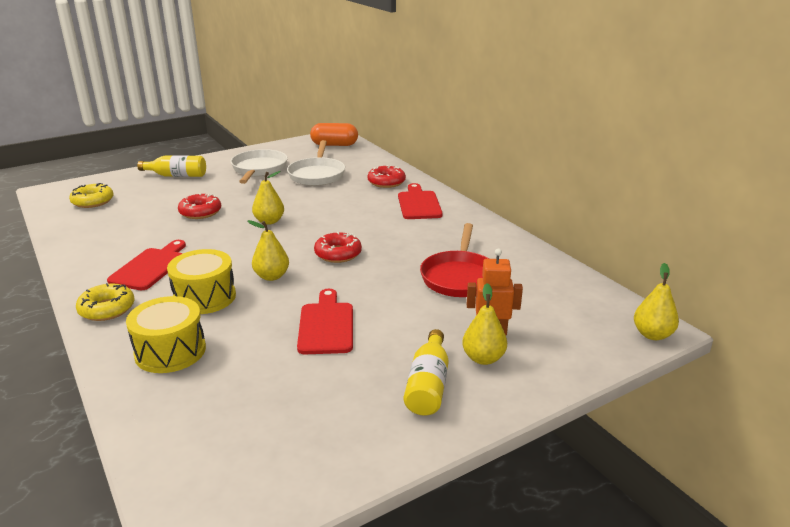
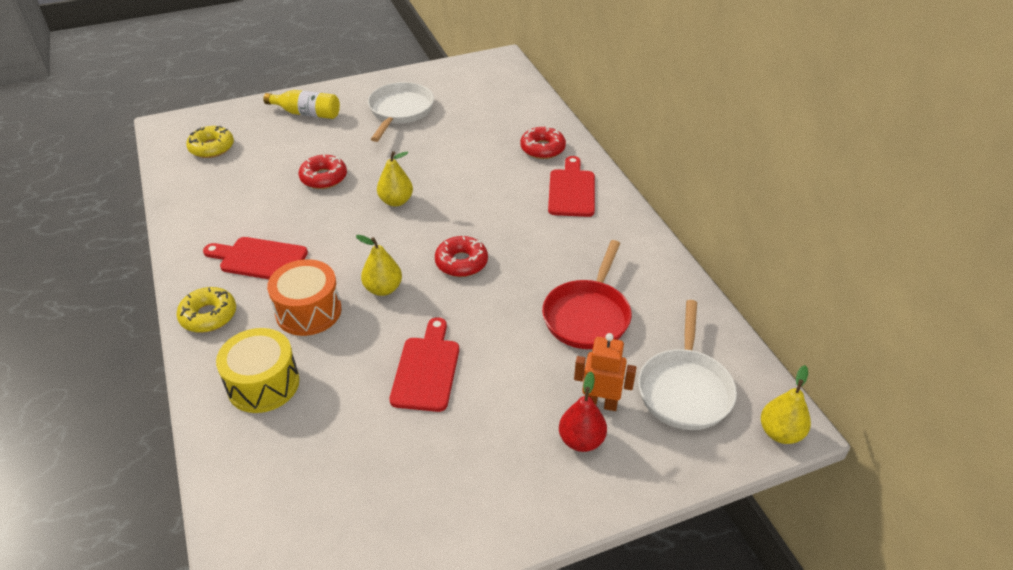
camera: 10 degrees right, 15 degrees up
red cutting board [107,240,186,290] -> red cutting board turned 105 degrees counterclockwise [203,237,308,279]
yellow drum [167,249,236,314] -> orange drum [267,259,342,336]
white pan [287,140,345,186] -> white pan moved to [638,300,737,430]
orange capsule [310,123,358,146] -> none
yellow bottle [404,329,449,416] -> none
yellow pear [462,283,507,365] -> red pear [559,372,607,452]

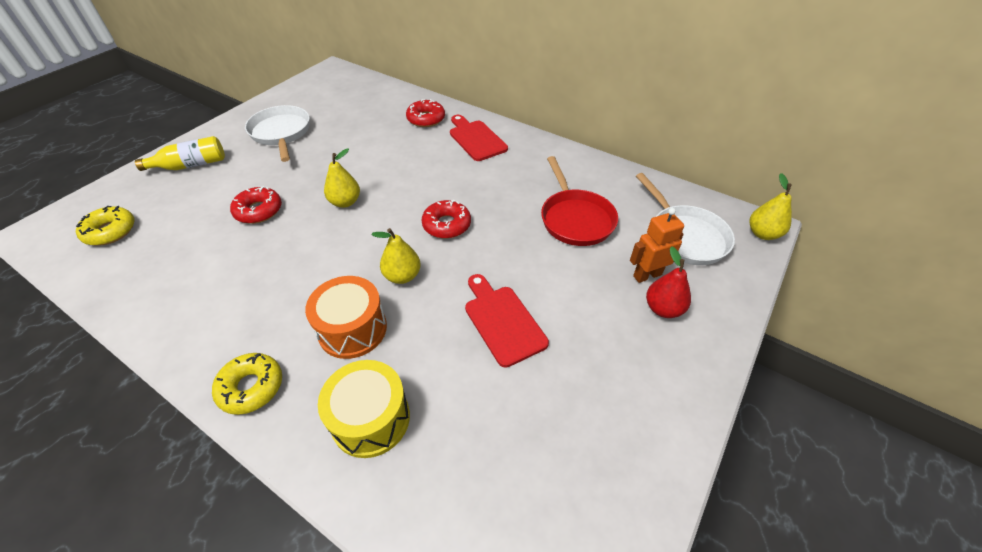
camera: 35 degrees left, 5 degrees up
red cutting board [203,237,308,279] -> none

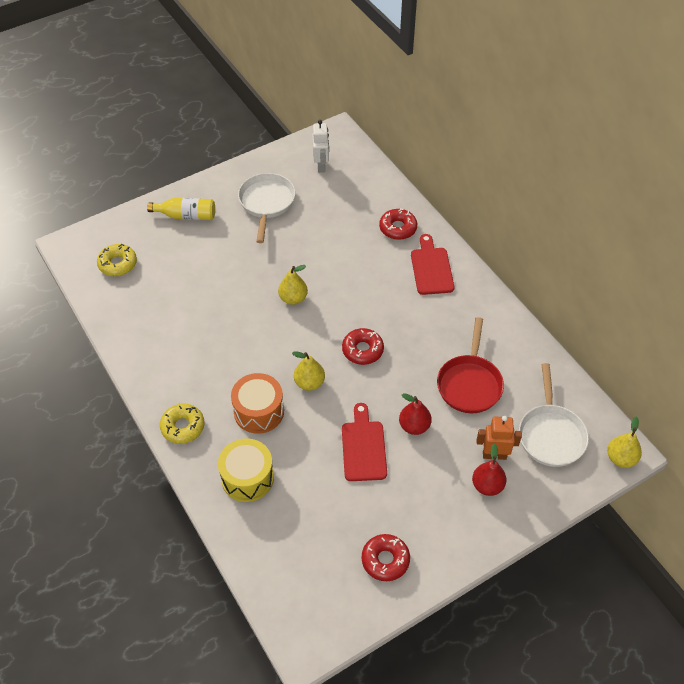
camera: 25 degrees right, 5 degrees up
red donut [230,186,282,224] -> red donut moved to [362,534,410,581]
none -> white robot [312,120,329,173]
none -> red pear [399,393,432,435]

